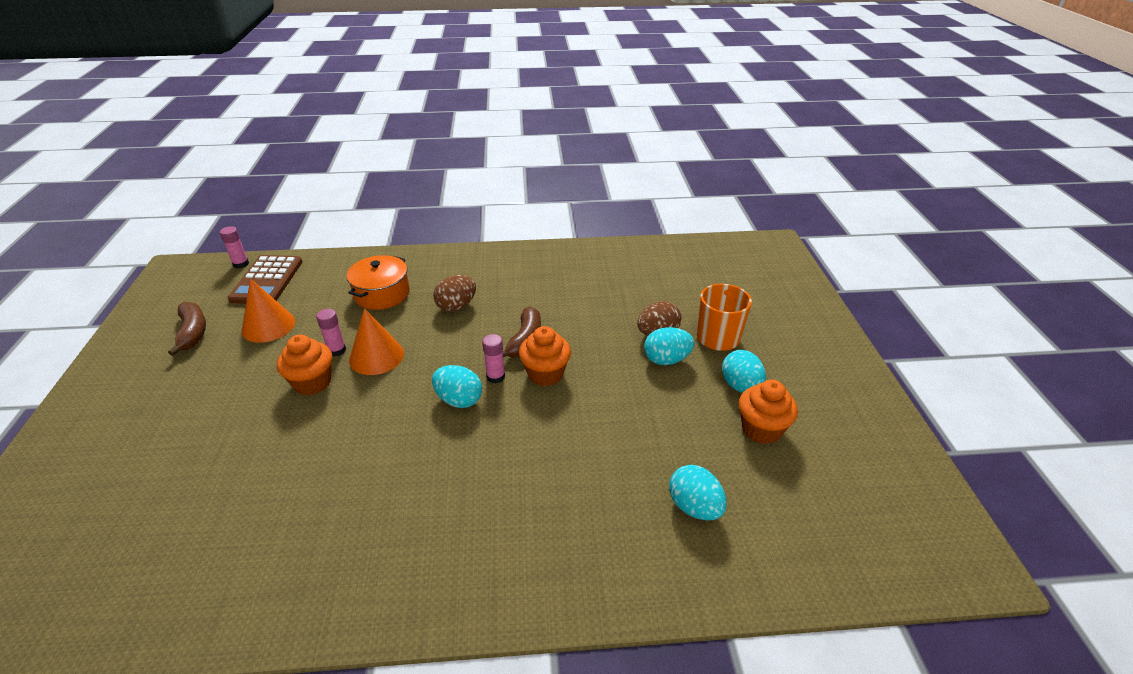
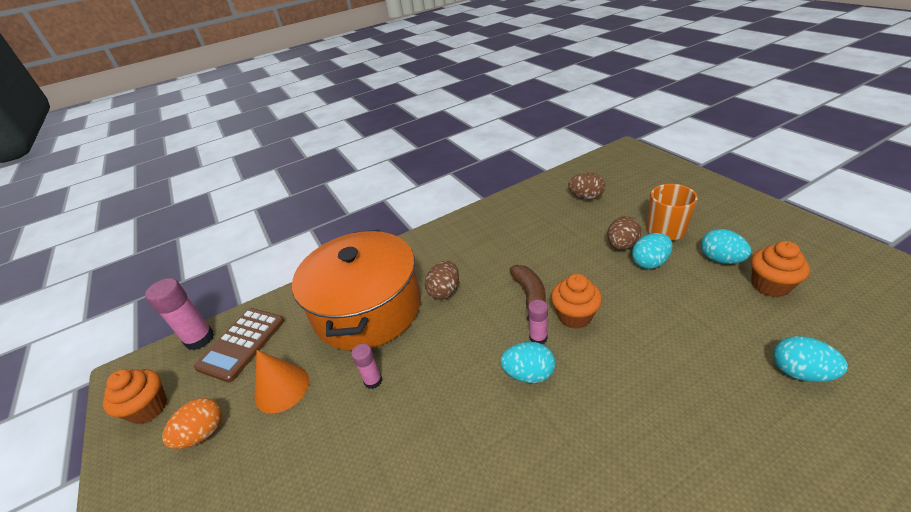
camera: 20 degrees left, 0 degrees up
brown banana [168,302,206,356] -> orange egg [162,398,222,449]
pink glue stick [220,226,249,268] -> pink glue stick [145,278,214,350], size x1.74
brown calculator [227,255,302,304] -> brown calculator turned 45 degrees clockwise [194,308,284,382]
orange cupcake [277,335,332,395] -> orange cupcake moved to [103,369,167,424]
orange pot [347,255,410,310] -> orange pot [292,230,421,351], size x2.01
orange cone [349,308,404,375] -> none
none -> brown egg [568,172,605,200]

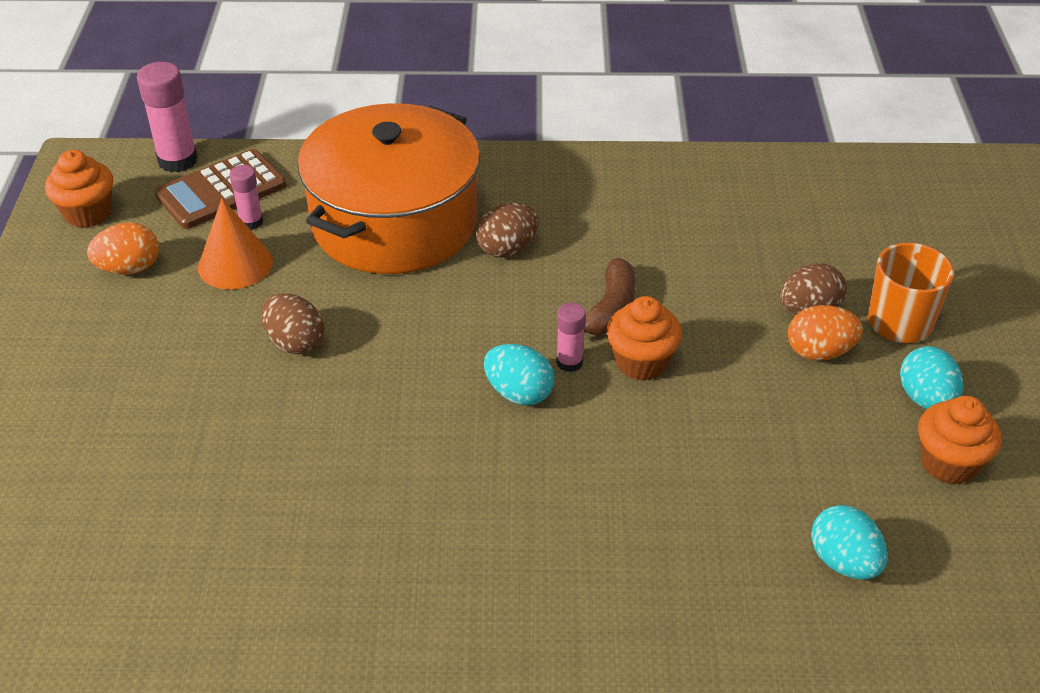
camera: 25 degrees right, 5 degrees up
pink glue stick [351,344,382,389] -> pink glue stick moved to [229,165,263,230]
brown egg [568,172,605,200] -> brown egg moved to [261,293,324,354]
turquoise egg [632,233,673,269] -> orange egg [788,305,863,361]

